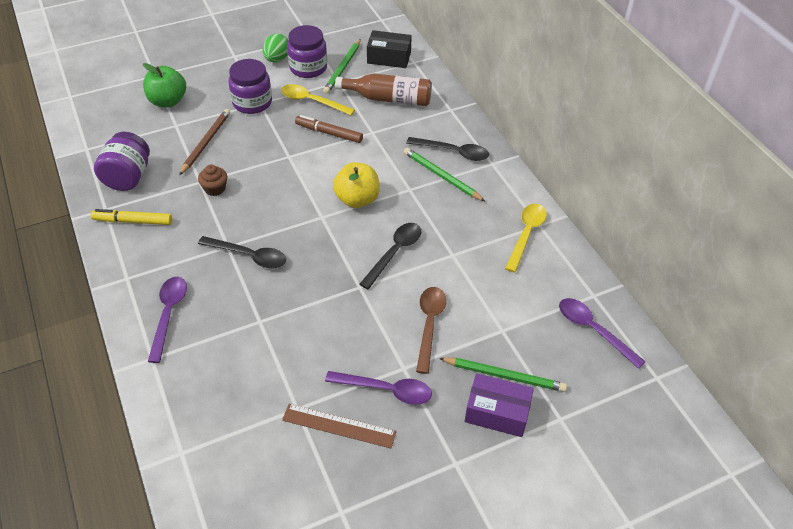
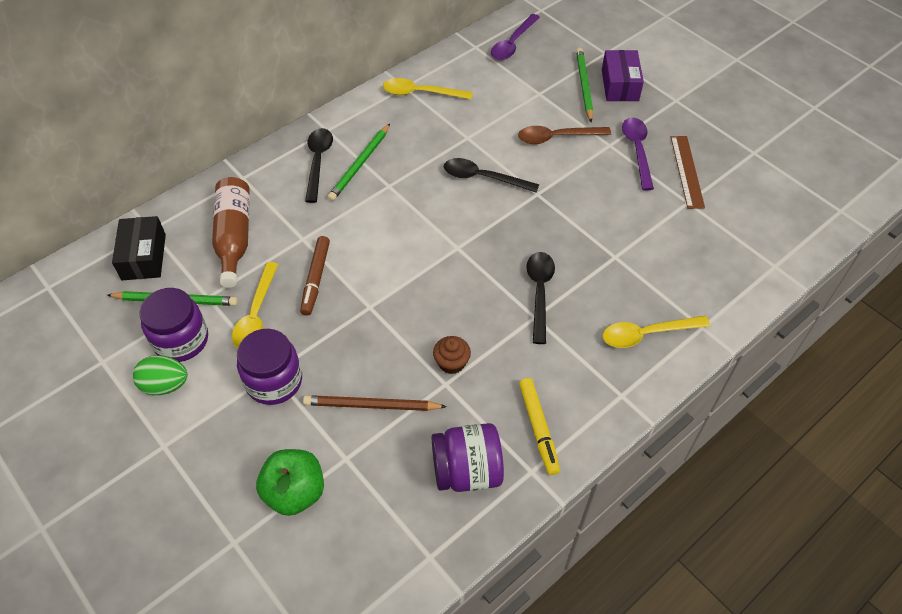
camera: 105 degrees left, 5 degrees up
purple spoon [148,277,187,363] -> yellow spoon [603,316,710,348]
yellow apple [333,162,380,208] -> none

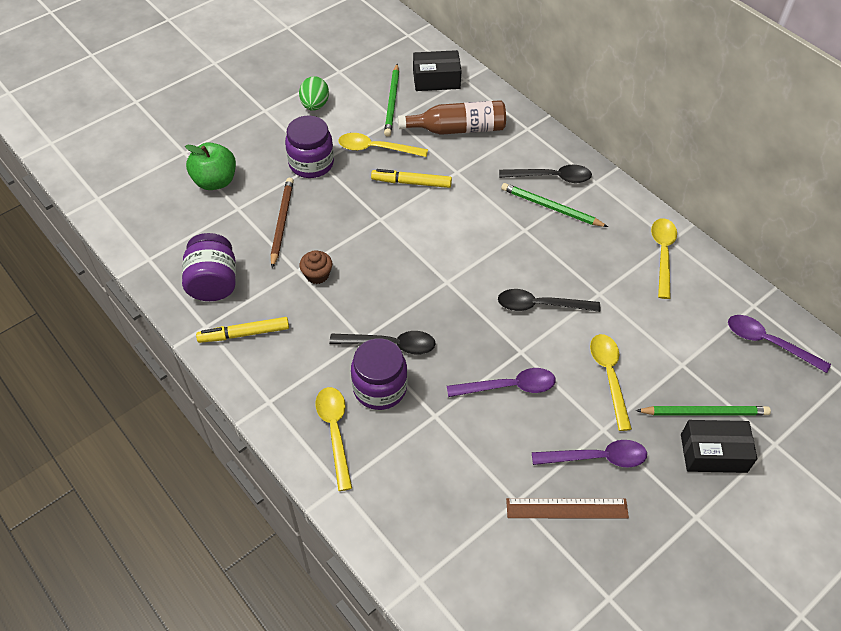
camera: 90 degrees right, 0 degrees up
purple jar [139,288,208,362] -> purple jar moved to [351,338,407,410]
brown marker [300,236,330,316] -> yellow marker [371,169,452,188]
black spoon [444,158,539,193] -> black spoon turned 105 degrees counterclockwise [498,289,600,312]
brown spoon [518,126,611,144] -> yellow spoon [590,334,632,431]
purple box [602,50,644,101] -> black box [681,420,757,473]
none -> purple spoon [447,368,556,397]

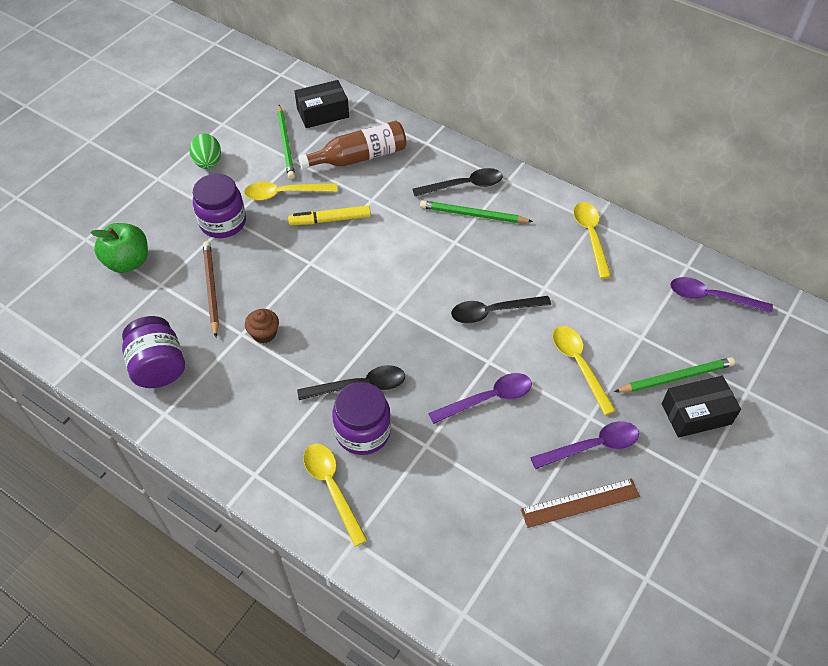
camera: 15 degrees left, 0 degrees up
yellow marker [196,317,289,343] -> none

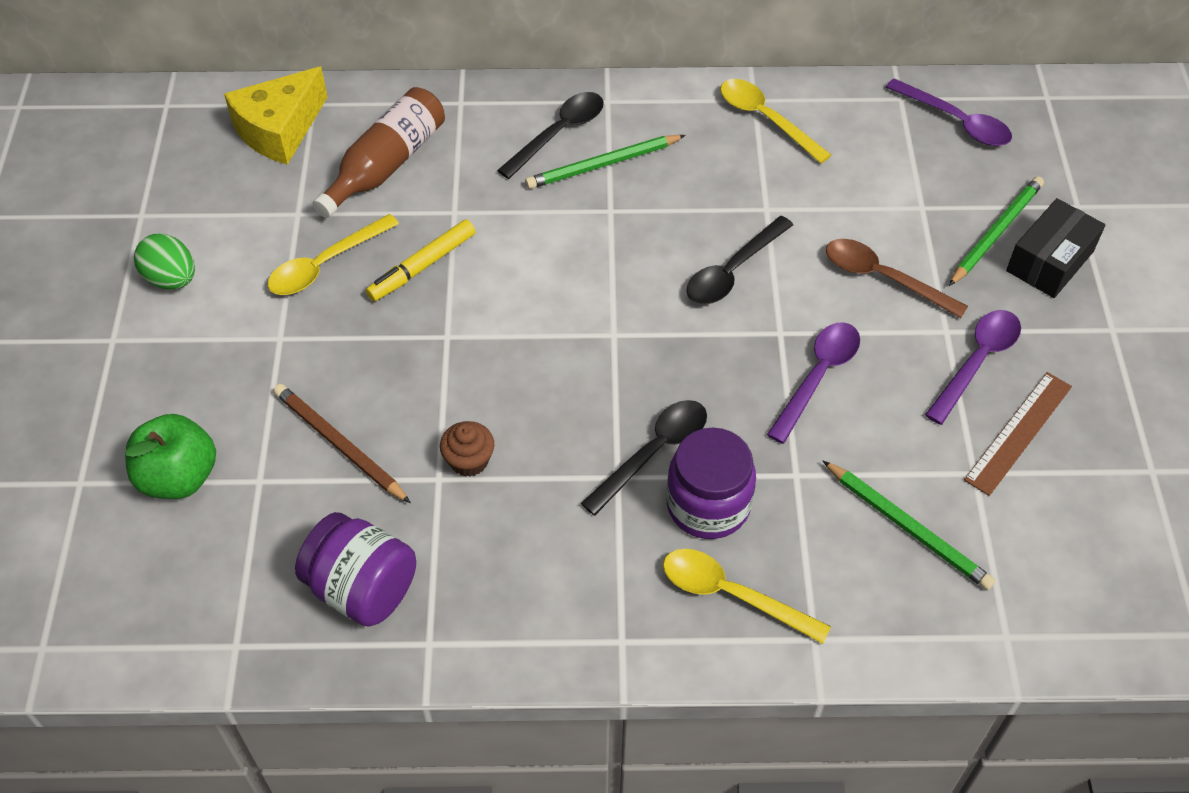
camera: 35 degrees left, 0 degrees up
purple jar [193,174,246,238] -> none
green pencil [277,105,295,179] -> green pencil moved to [823,461,995,590]
black box [295,80,349,128] -> yellow cheese [224,67,328,165]
yellow spoon [553,326,616,415] -> brown spoon [826,239,968,318]
purple spoon [670,277,773,313] -> purple spoon turned 120 degrees counterclockwise [886,78,1012,146]

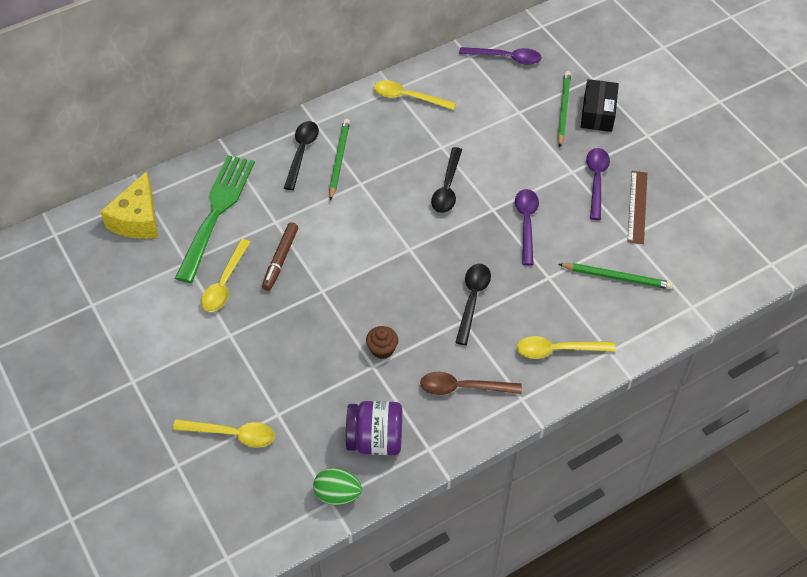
camera: 30 degrees left, 0 degrees up
green apple [125,414,216,499] -> yellow spoon [173,419,275,448]
green egg [134,233,195,290] -> green egg moved to [313,468,362,505]
brown pencil [274,384,411,503] -> none
brown bottle [313,87,445,218] -> green fork [175,155,255,283]
yellow marker [366,219,475,301] -> brown marker [262,222,298,291]
green pencil [525,135,686,189] -> green pencil turned 150 degrees clockwise [329,119,350,201]
purple jar [666,428,756,539] -> none
brown spoon [826,239,968,318] -> brown spoon moved to [420,372,522,395]

